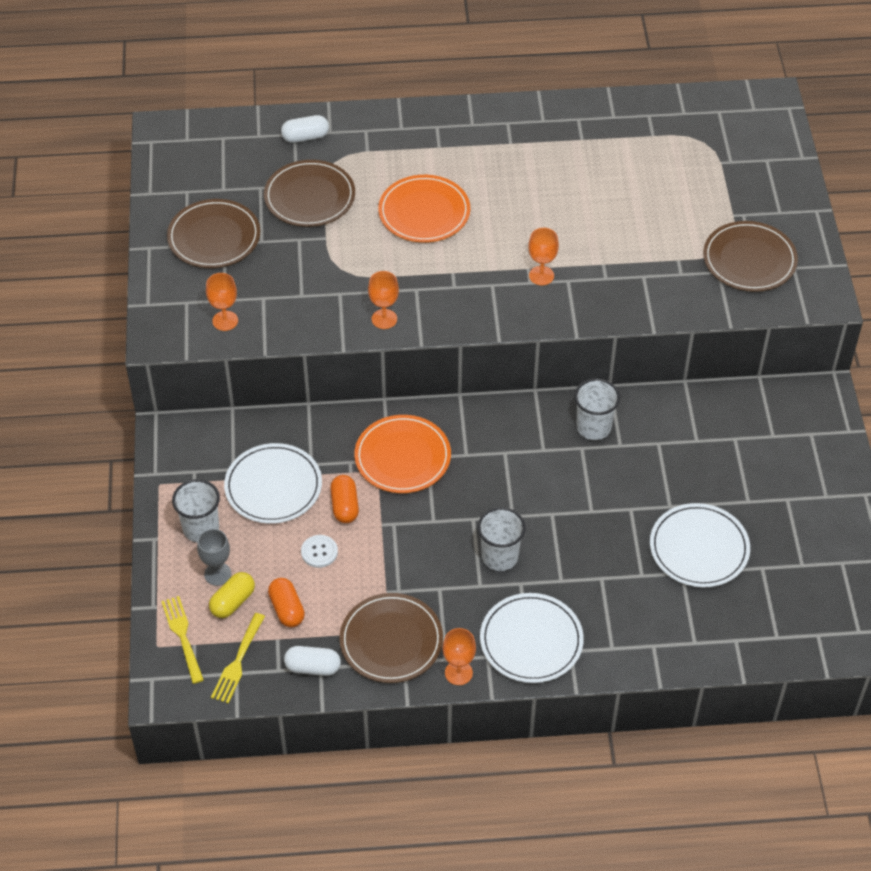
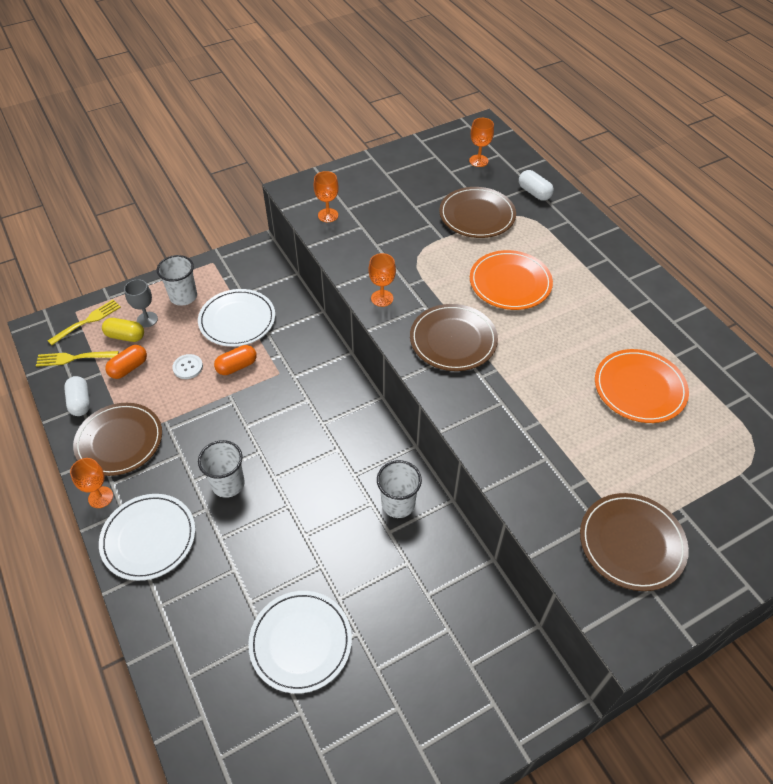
camera: 65 degrees right, 0 degrees up
brown plate [167,199,260,268] -> brown plate moved to [410,304,498,371]
orange plate [354,415,451,493] -> orange plate moved to [595,349,689,423]
orange goblet [528,228,559,285] -> orange goblet moved to [469,118,494,167]

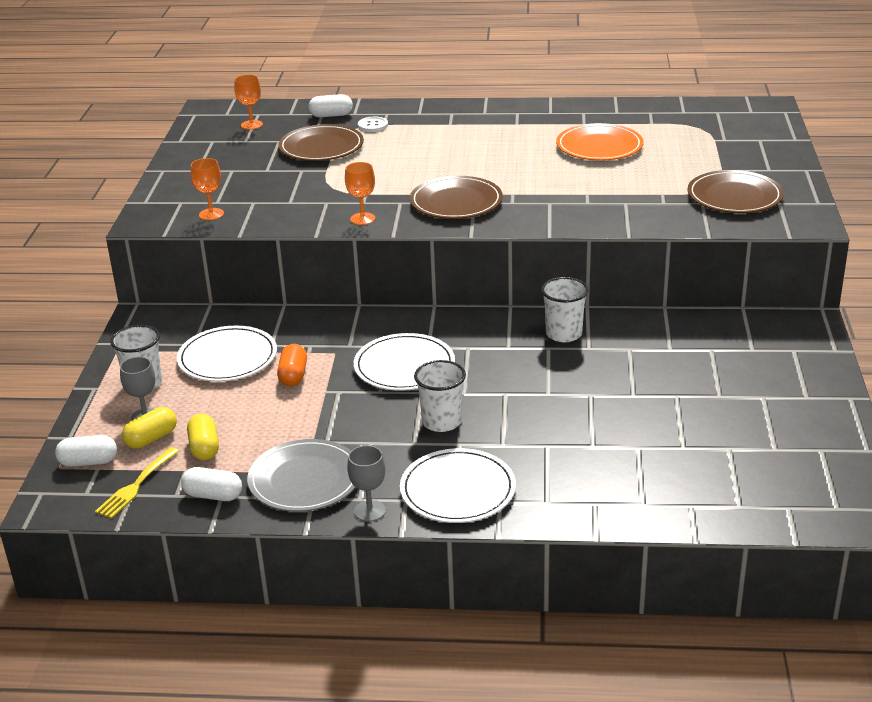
camera: 55 degrees left, 20 degrees down
yellow fork [48,300,121,345] -> white capsule [55,435,117,467]
orange goblet [70,458,113,508] -> grey goblet [347,445,386,522]
brown plate [73,403,162,476] -> grey plate [247,439,356,512]
orange capsule [105,345,147,379] -> yellow capsule [187,414,219,460]
white button [172,354,203,379] -> white button moved to [358,117,388,132]
white plate [248,591,352,694] -> white plate moved to [354,333,455,391]
orange plate [470,250,553,310] -> none

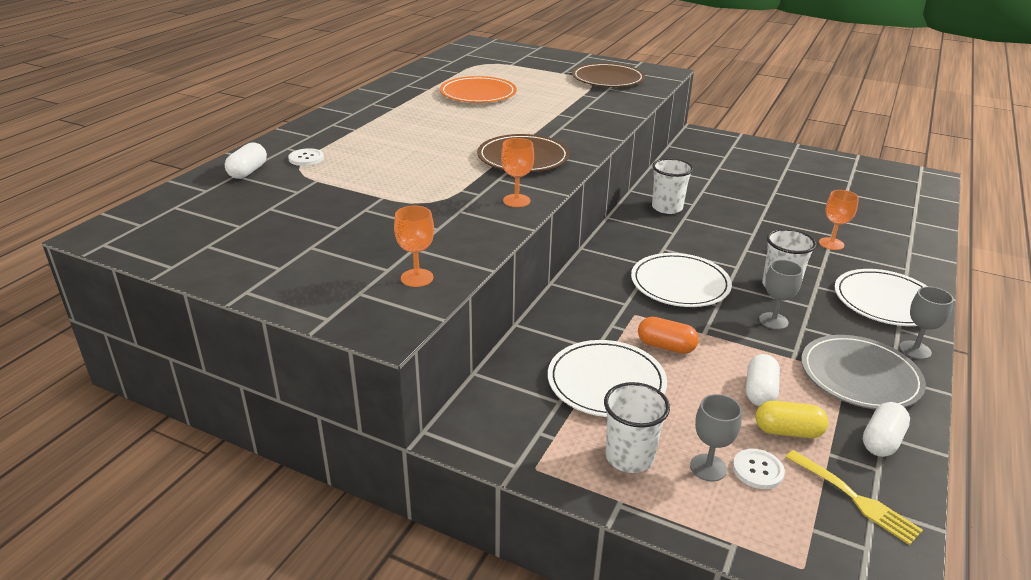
camera: 70 degrees left, 0 degrees up
white capsule [55,435,117,467] -> white capsule moved to [746,354,780,406]
yellow capsule [122,407,177,449] -> white button [733,449,785,489]
orange goblet [234,75,263,130] -> orange goblet moved to [819,190,859,250]
brown plate [278,124,364,161] -> none
none -> grey goblet [759,260,803,330]

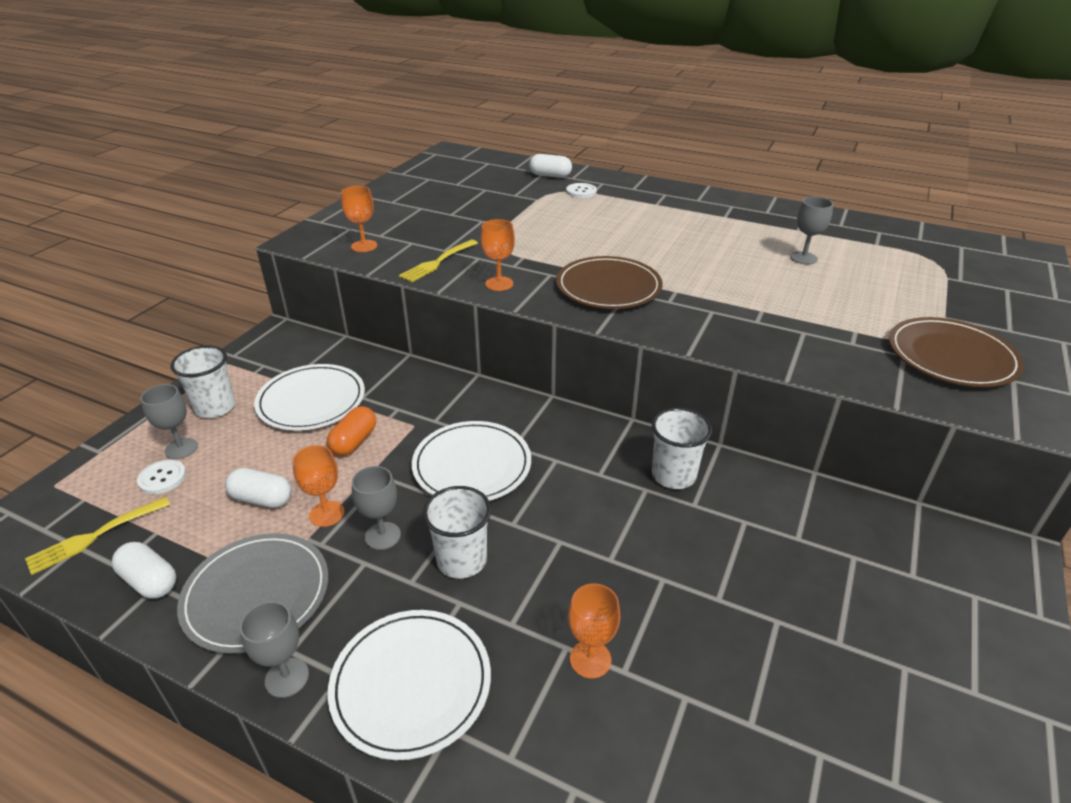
camera: 90 degrees right, 5 degrees up
orange plate [440,76,517,103] -> grey goblet [790,196,833,265]
yellow capsule [755,401,829,438] -> none
none -> orange goblet [293,445,344,527]
none -> yellow fork [399,240,478,282]

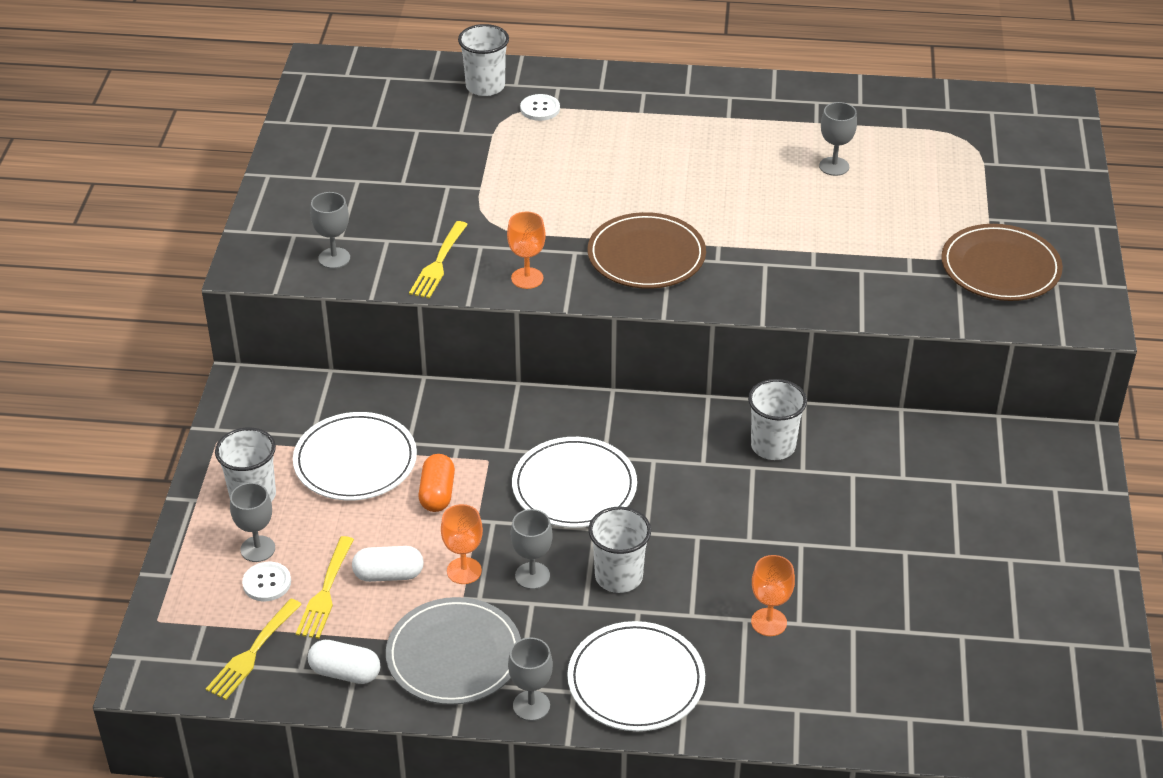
camera: 20 degrees left, 5 degrees up
orange goblet [341,186,377,252] -> grey goblet [310,192,350,269]
white capsule [529,154,572,178] -> white cup [458,24,509,96]
none -> yellow fork [296,536,354,639]

